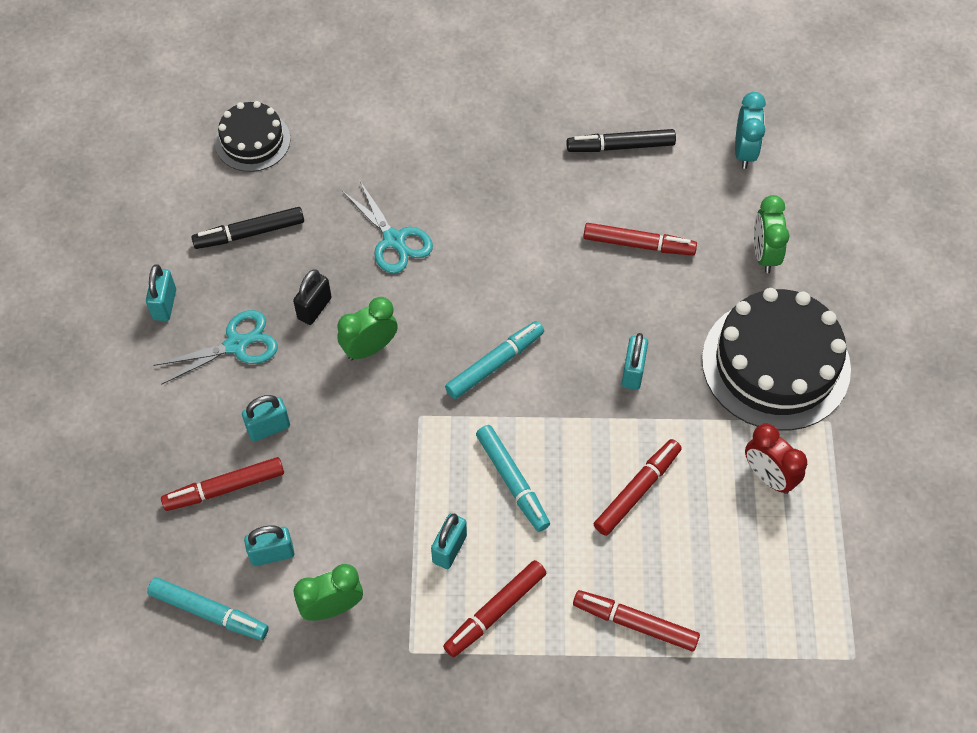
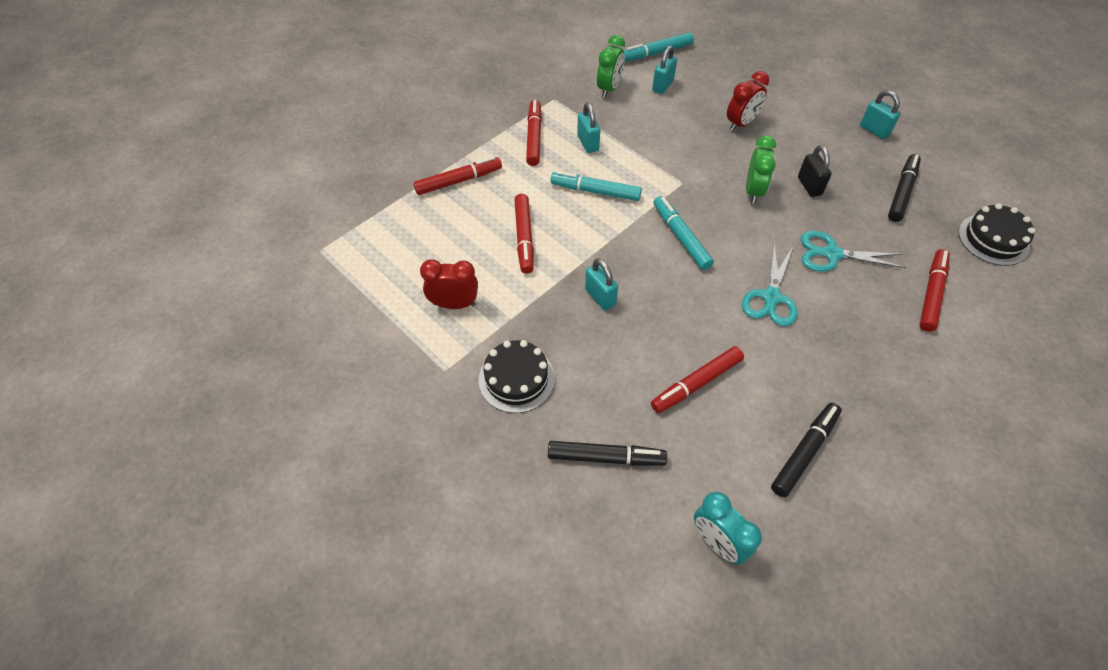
camera: 135 degrees right, 5 degrees down
turquoise scissors [153,310,278,385] -> turquoise scissors moved to [742,242,798,326]
red marker [161,457,284,511] -> red marker moved to [920,249,950,332]
turquoise padlock [242,395,290,441] -> red clock [727,71,769,131]
turquoise marker [445,321,544,399] -> turquoise marker turned 150 degrees clockwise [654,196,714,270]
black cake [702,288,851,431] -> black cake [479,340,555,413], size x0.55
green clock [754,195,789,273] -> black marker [548,441,667,466]

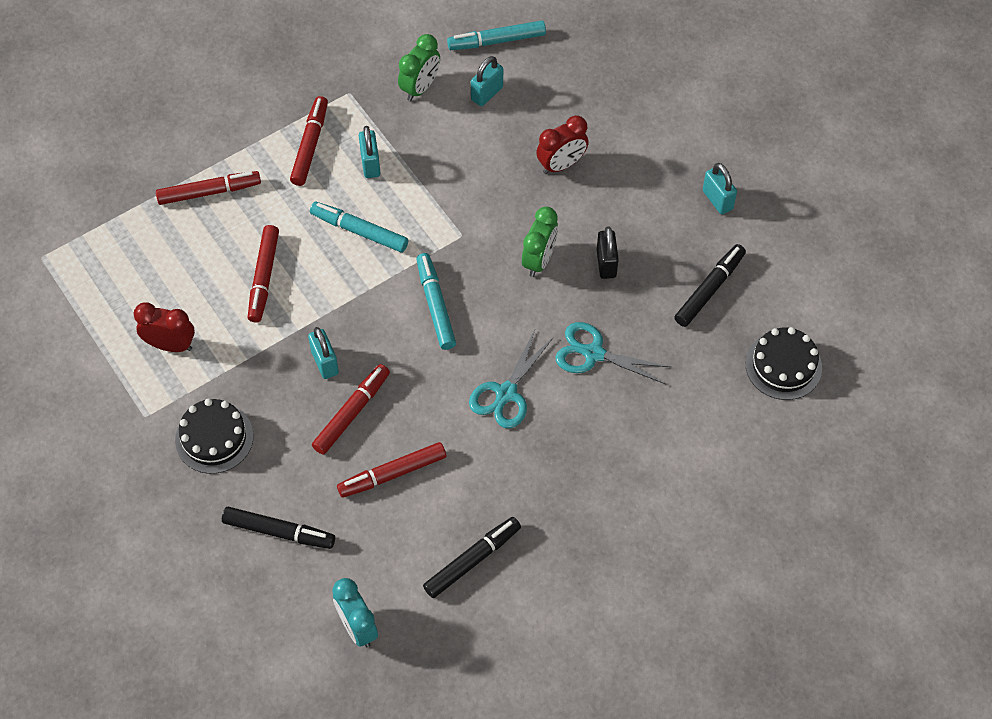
camera: 10 degrees right, 5 degrees up
red marker [920,249,950,332] -> red marker moved to [312,364,390,455]

